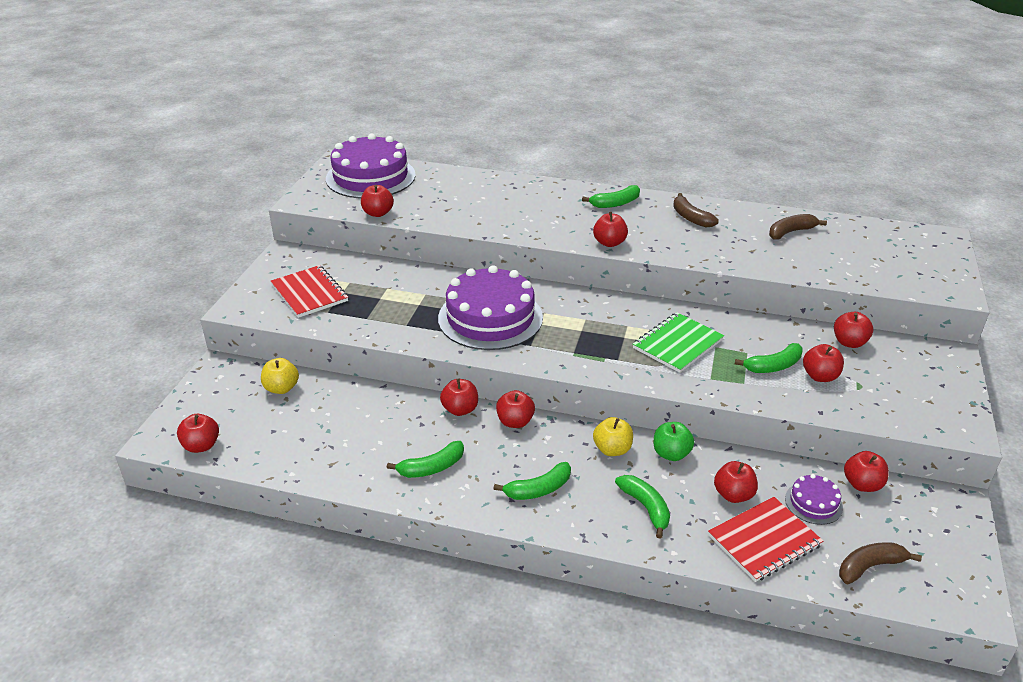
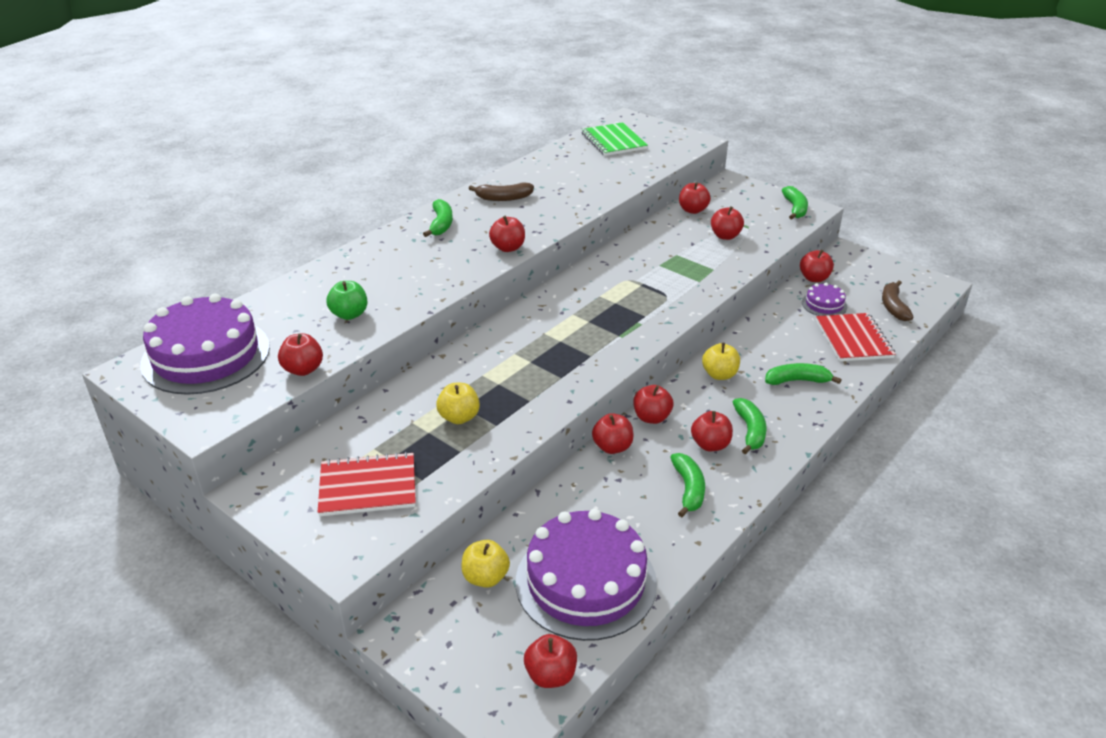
camera: 65 degrees left, 0 degrees up
purple cake [438,265,543,350] -> purple cake moved to [516,509,657,641]
green notebook [633,312,724,373] -> green notebook moved to [582,122,648,156]
green apple [654,422,694,461] -> green apple moved to [326,281,368,320]
red apple [714,461,758,503] -> red apple moved to [691,411,733,451]
green banana [735,343,803,373] -> green banana moved to [782,186,808,220]
brown banana [769,214,827,240] -> none
none -> yellow apple [436,383,480,424]

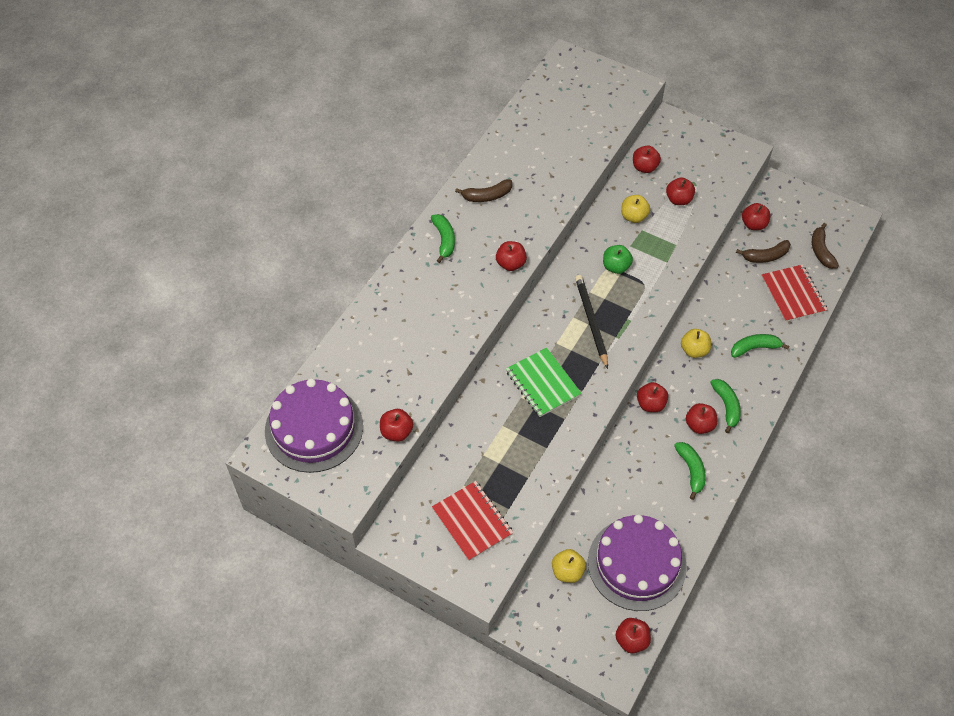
camera: 10 degrees left, 20 degrees up
red notebook [318,452,416,516] -> red notebook turned 75 degrees clockwise [432,481,513,561]
green apple [326,281,368,320] -> green apple moved to [603,245,633,274]
yellow apple [436,383,480,424] -> yellow apple moved to [621,195,650,223]
green notebook [582,122,648,156] -> green notebook moved to [506,347,582,417]
red apple [592,413,633,454] -> none
green banana [782,186,808,220] -> none
purple cake [802,283,847,316] -> brown banana [736,240,791,263]
none -> black pencil [575,275,608,369]

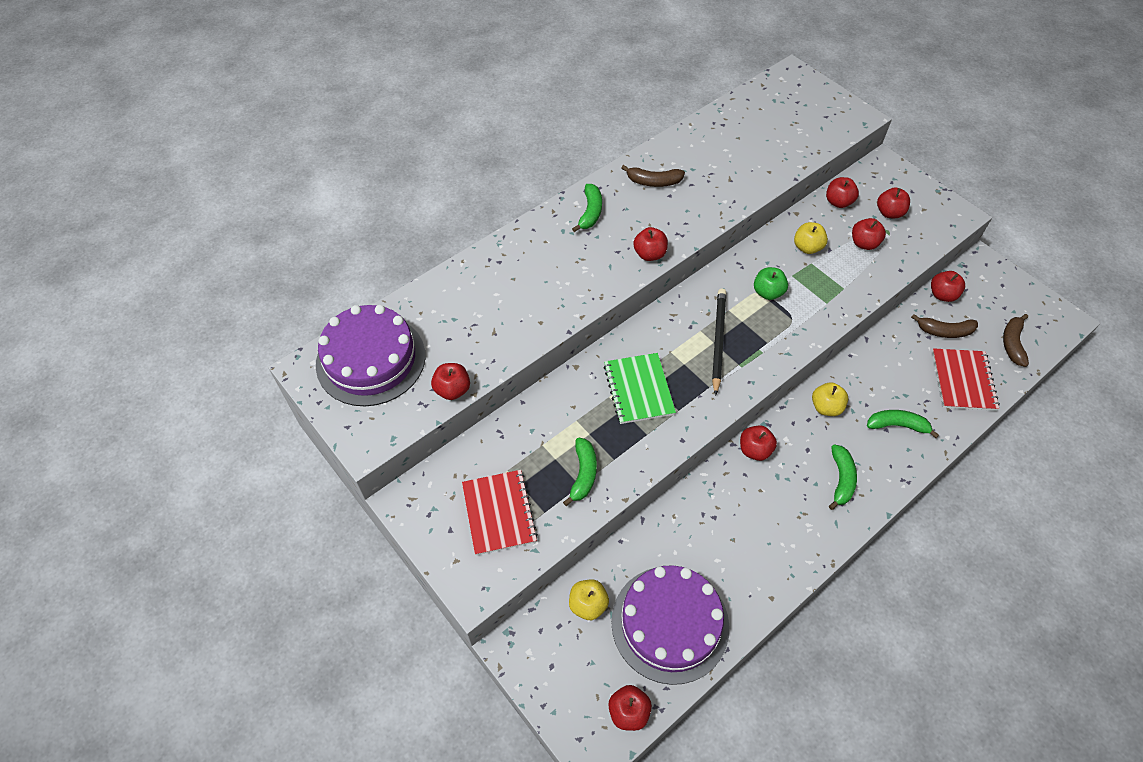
camera: 20 degrees right, 0 degrees up
green banana [674,442,706,500] -> green banana moved to [563,438,597,506]
red apple [686,403,717,434] -> red apple moved to [877,187,910,218]

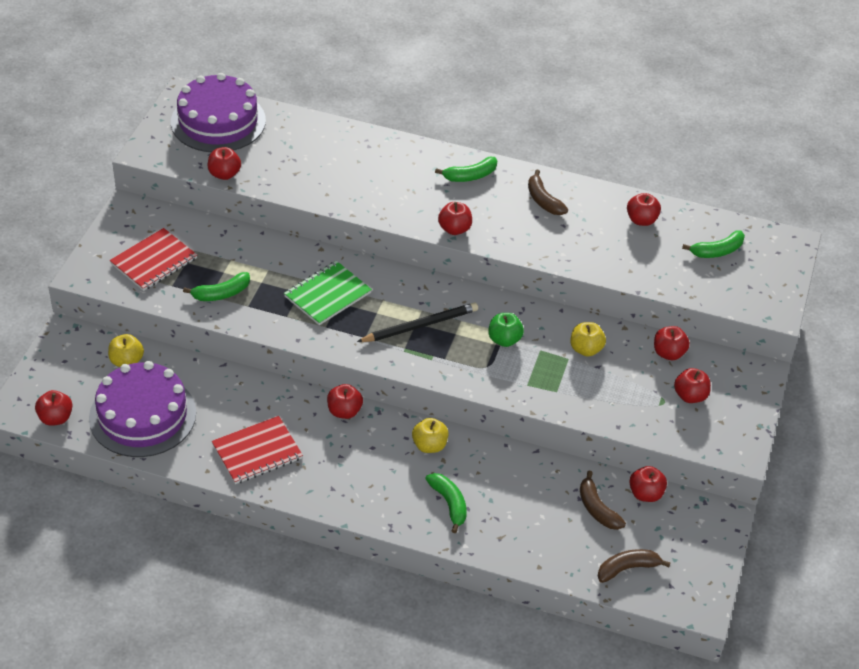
camera: 55 degrees right, 10 degrees down
green banana [829,444,857,510] -> green banana moved to [682,230,745,258]
red apple [852,218,886,250] -> red apple moved to [627,193,661,226]
red notebook [932,348,1000,411] -> red notebook moved to [212,416,303,484]

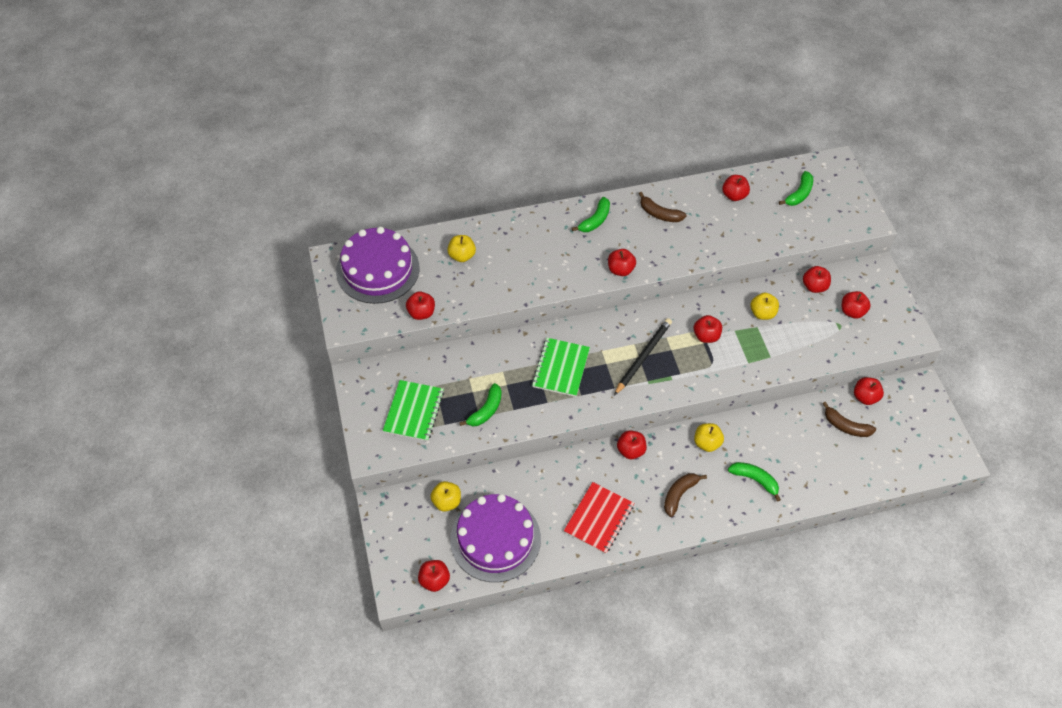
camera: 30 degrees left, 10 degrees up
red notebook [110,228,197,291] -> green notebook [383,380,444,441]
green apple [488,313,524,347] -> red apple [694,315,722,343]
brown banana [598,549,671,583] -> brown banana moved to [664,473,707,517]
none -> yellow apple [447,235,476,262]

